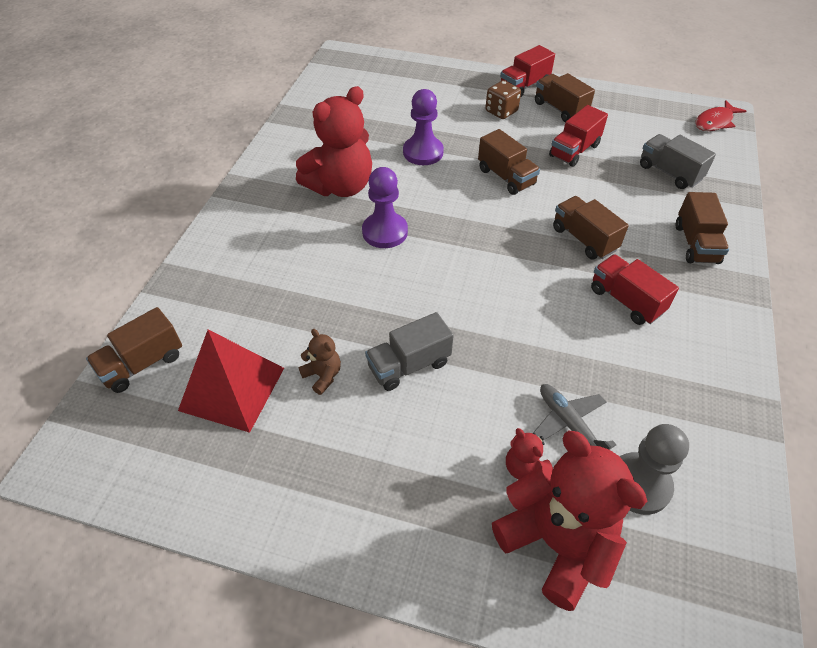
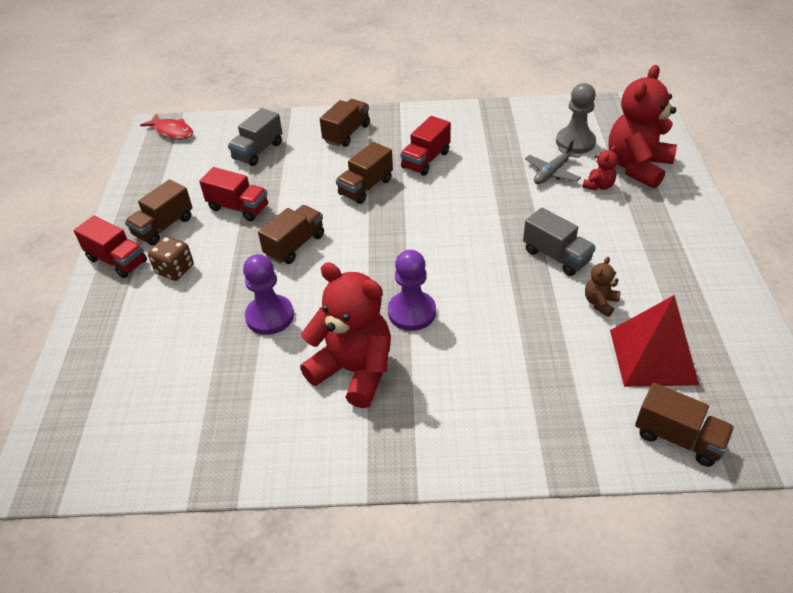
camera: 105 degrees left, 5 degrees down
brown truck [676,192,729,264] -> brown truck turned 45 degrees counterclockwise [320,99,370,147]

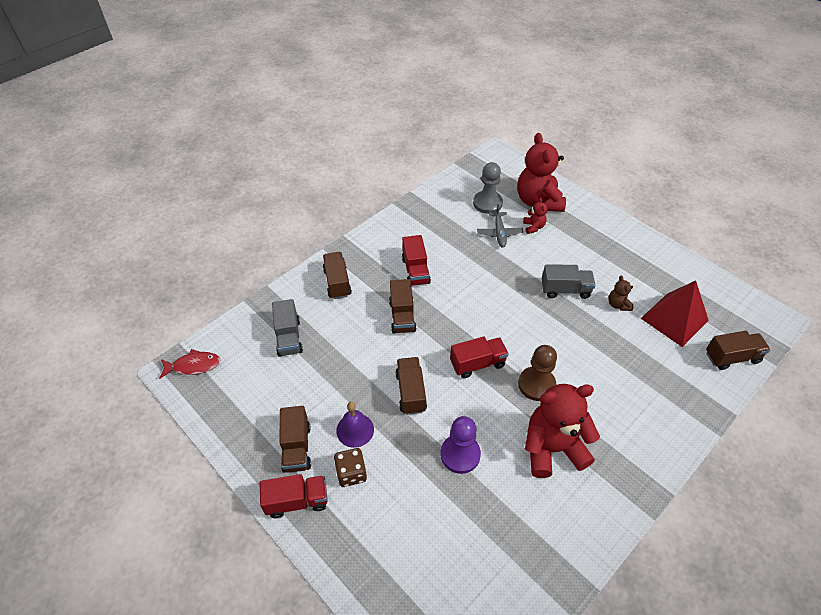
camera: 45 degrees left, 5 degrees up
red truck [199,167,268,221] -> red truck moved to [450,337,509,378]
purple pawn [388,250,436,331] -> brown pawn [518,345,557,401]
none -> purple bell [336,402,374,448]

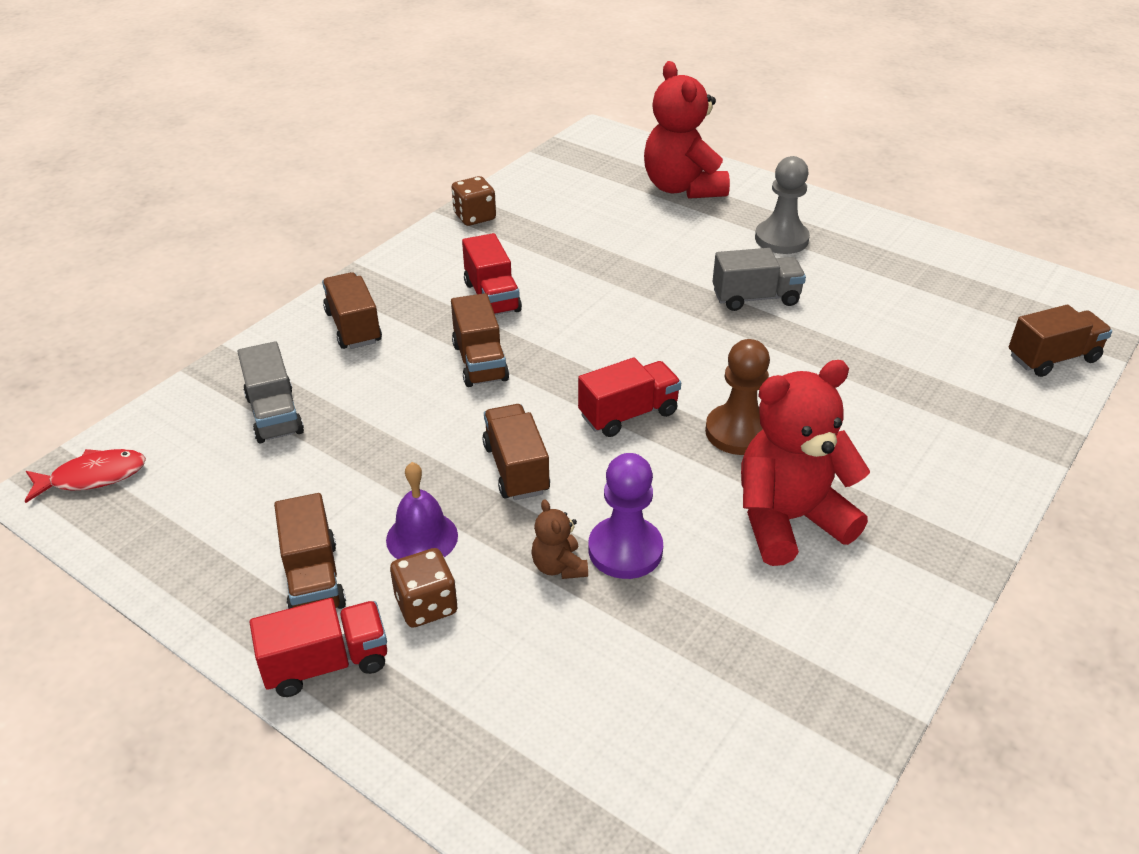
camera: 10 degrees left, 10 degrees down
grey pawn [473,162,503,214] -> grey pawn moved to [755,156,810,254]
grey plane [477,204,524,247] -> none
red teddy bear [523,198,547,234] -> none
brown teddy bear [608,276,633,311] -> brown teddy bear moved to [531,499,588,579]
red pyramid [641,280,709,347] -> none
none -> brown dice [452,176,496,226]

